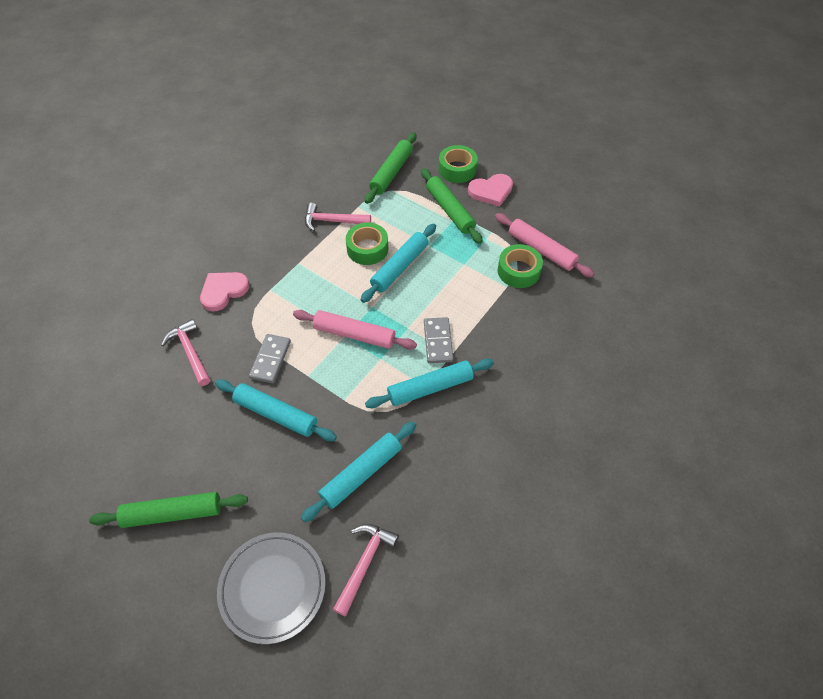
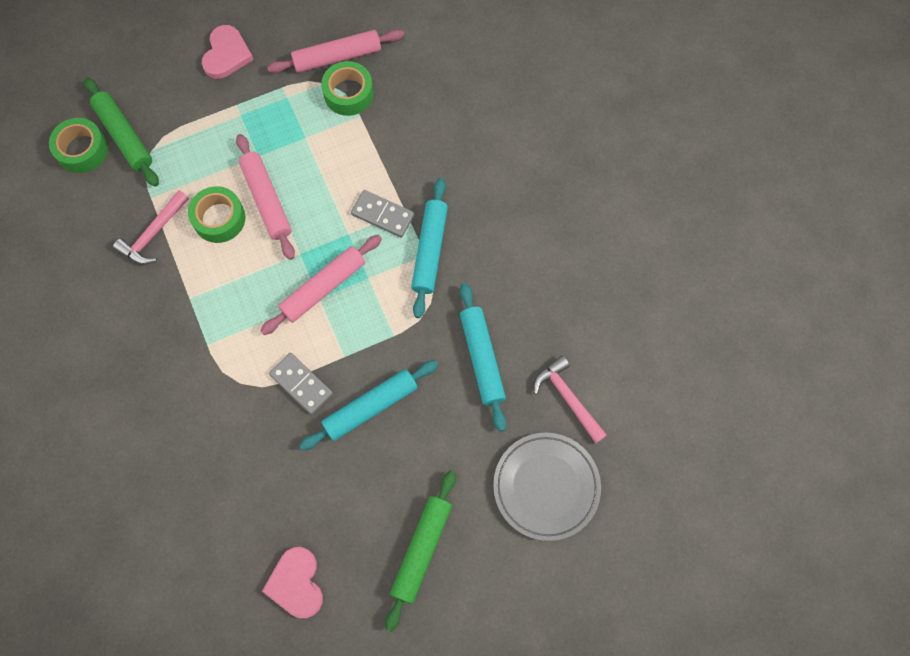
camera: 60 degrees left, 15 degrees up
pink hammer [161,319,211,386] -> none
pink heart [200,272,249,312] -> pink heart moved to [262,547,323,618]
turquoise rolling pin [361,224,436,303] -> pink rolling pin [236,134,295,260]
green rolling pin [421,168,483,244] -> none
green tape [439,145,478,183] -> green tape moved to [49,118,108,173]

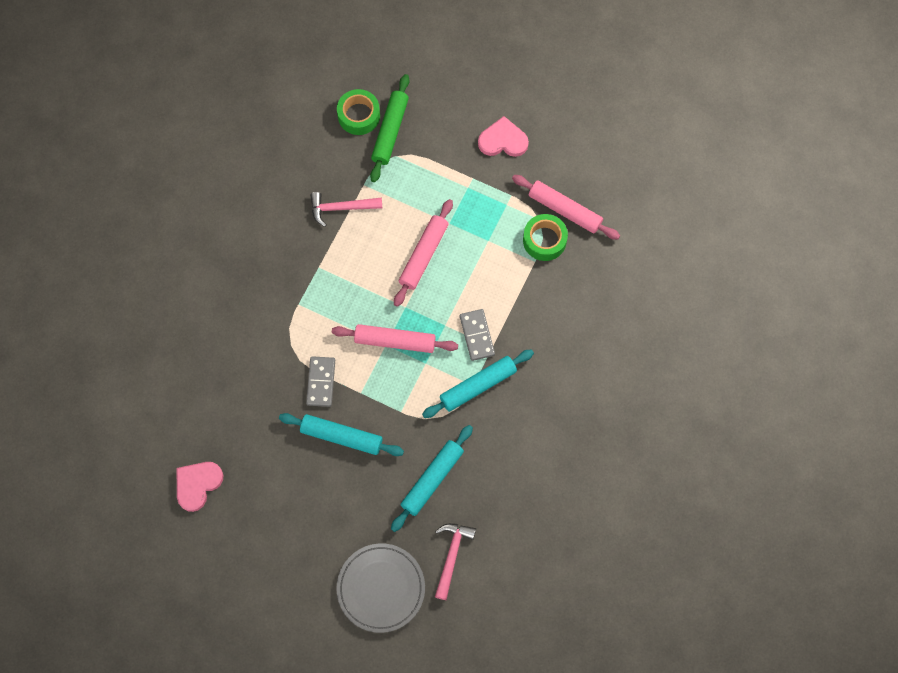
camera: 50 degrees right, 0 degrees up
green tape [188,186,245,243] -> none
pink heart [202,25,254,79] -> pink heart turned 150 degrees counterclockwise [478,116,529,157]
green rolling pin [385,470,456,632] -> none

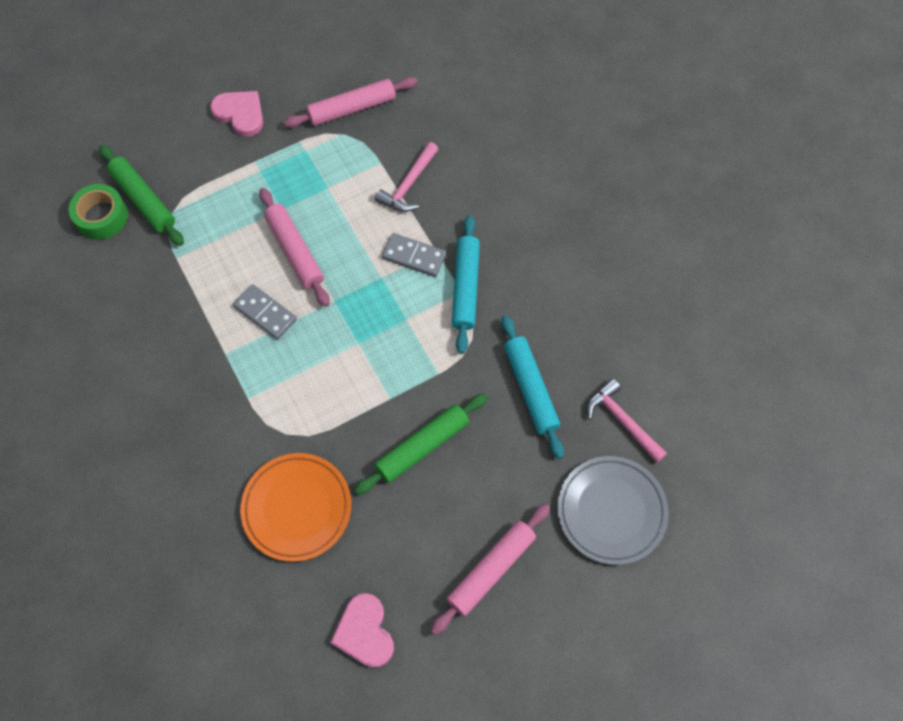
camera: 55 degrees left, 5 degrees down
turquoise rolling pin [279,413,404,456] -> green rolling pin [354,393,488,495]
grey domino [306,356,335,407] -> grey domino moved to [233,284,297,340]
pink hammer [310,192,382,227] -> pink hammer moved to [375,142,439,212]
pink rolling pin [332,324,458,353] -> pink rolling pin moved to [430,504,550,635]
pink heart [478,116,529,157] -> pink heart turned 90 degrees clockwise [210,91,263,137]
green tape [523,214,568,261] -> none
none -> orange plate [240,453,351,562]

